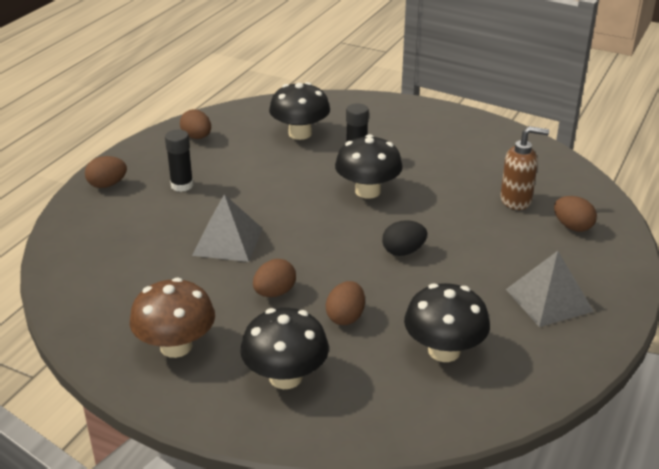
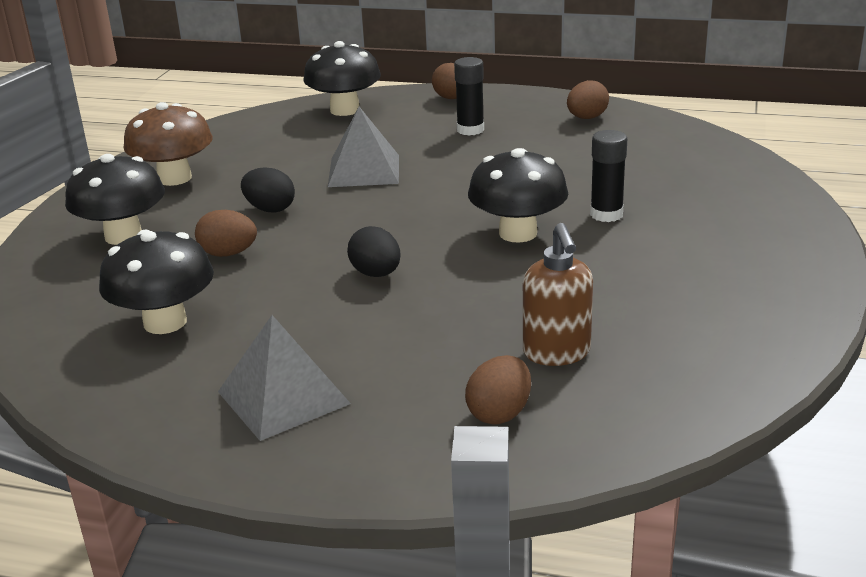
camera: 80 degrees right, 5 degrees down
brown egg [253,259,296,297] -> black egg [241,167,295,212]
black mushroom [269,82,330,140] -> black mushroom moved to [303,41,381,116]

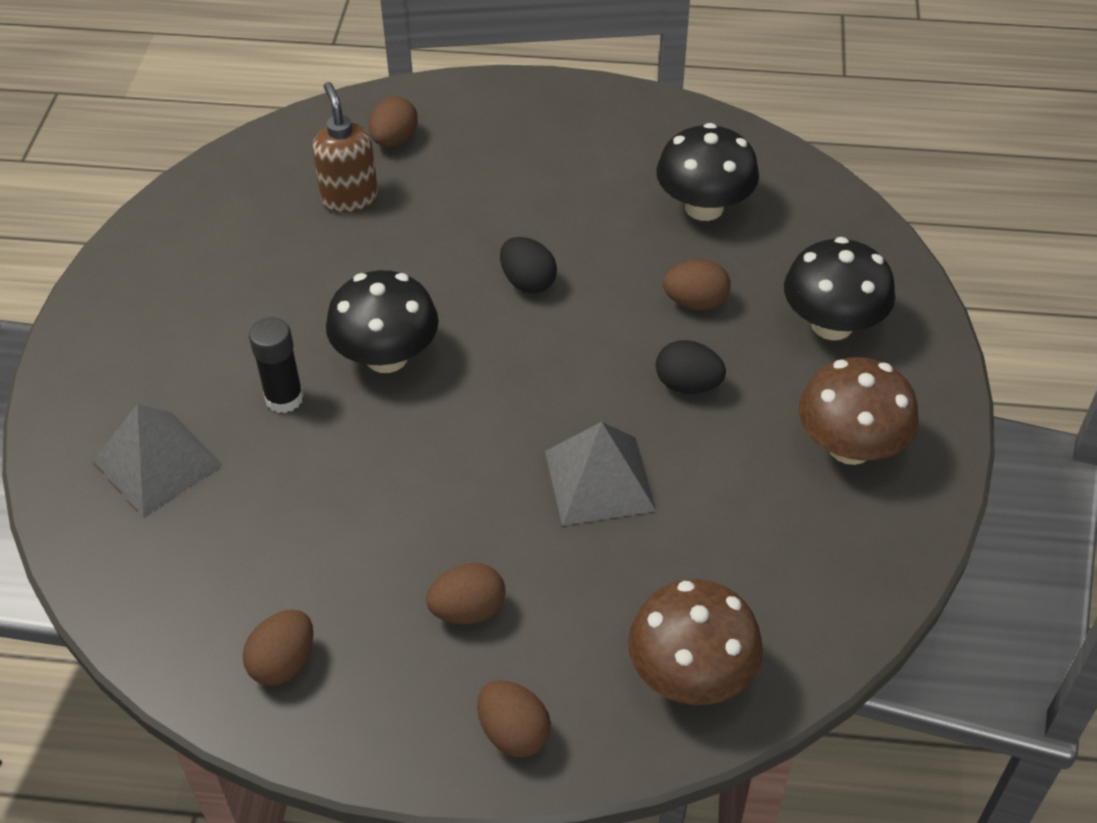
camera: 170 degrees right, 20 degrees up
grey pyramid [218,315,351,441] -> grey pyramid moved to [93,404,223,517]
black mushroom [303,41,381,116] -> brown mushroom [628,579,763,705]
black glue stick [454,57,484,135] -> brown egg [426,563,505,624]

